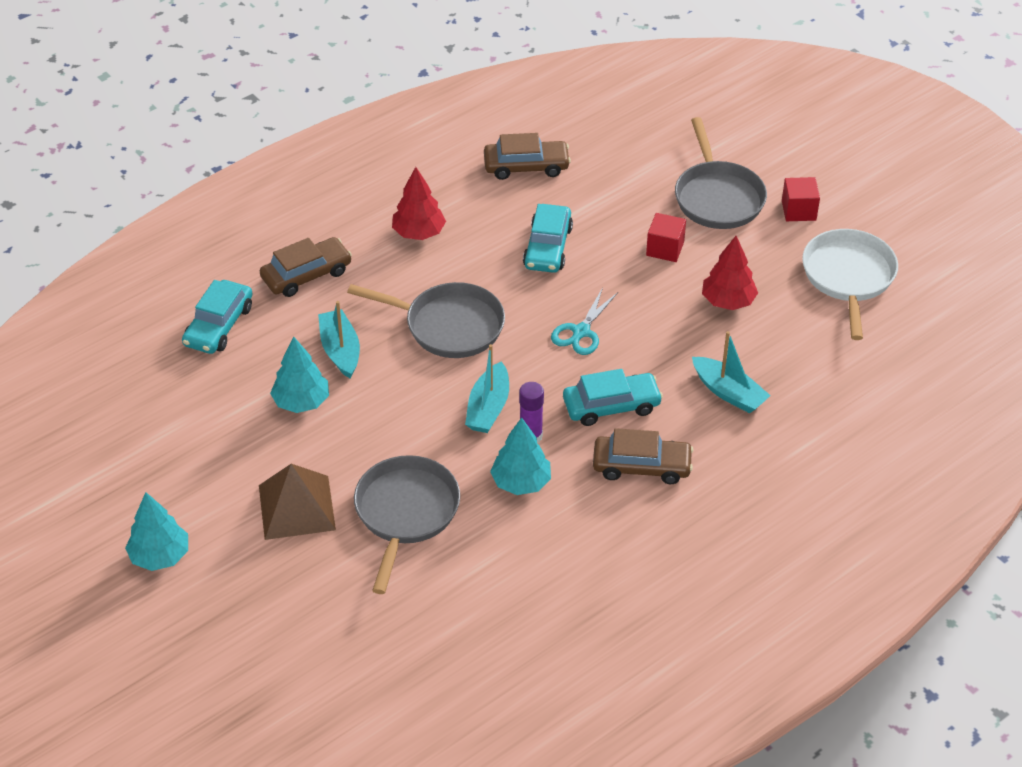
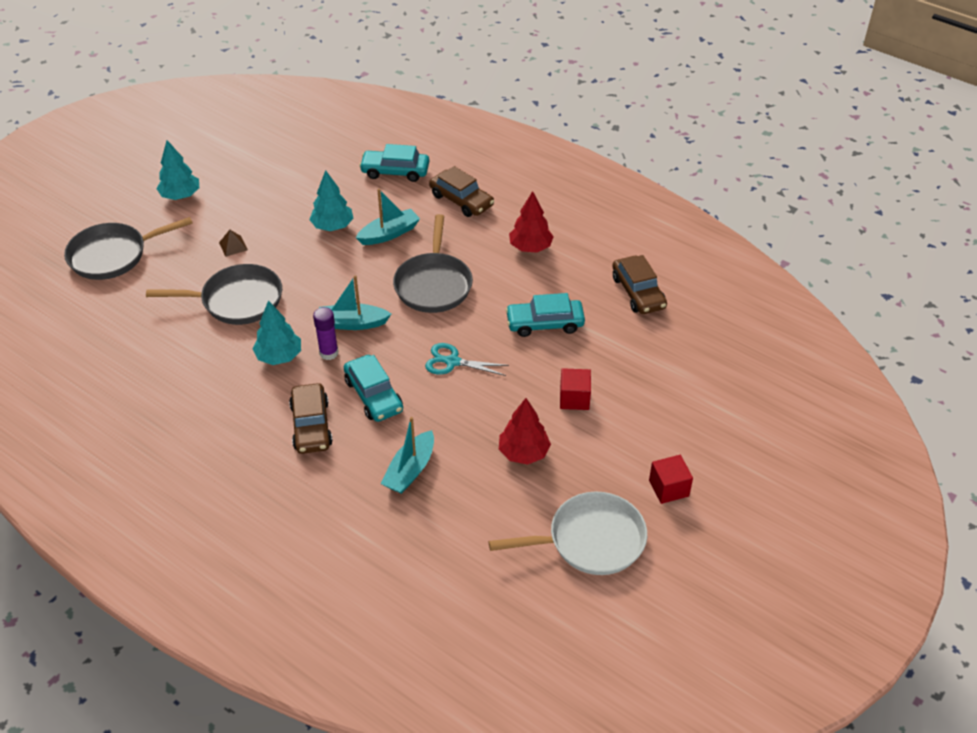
camera: 75 degrees right, 0 degrees up
brown pyramid [259,464,336,540] -> brown pyramid [219,230,248,257], size x0.46
grey pan [675,117,767,229] -> grey pan moved to [64,217,193,280]

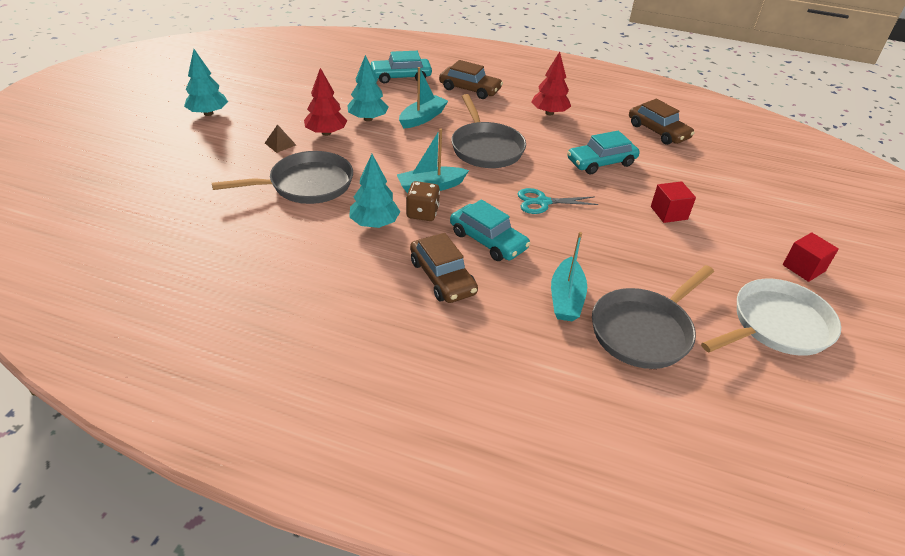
camera: 20 degrees left, 5 degrees down
grey pan [64,217,193,280] -> grey pan moved to [592,265,714,369]
purple glue stick [313,307,338,360] -> brown dice [406,181,440,221]
red tree [499,398,551,465] -> red tree moved to [304,68,347,136]

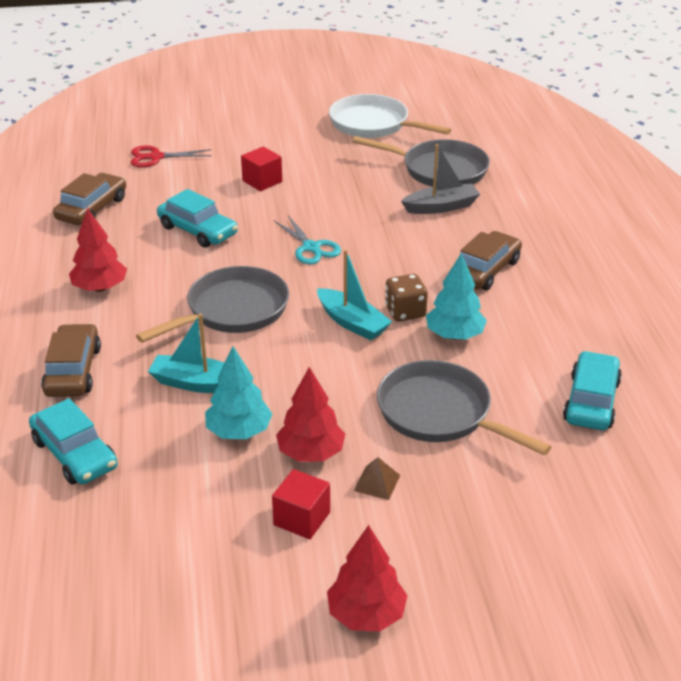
camera: 115 degrees left, 5 degrees down
turquoise tree [184,49,228,116] -> red tree [327,525,408,632]
turquoise car [450,199,530,261] -> turquoise car moved to [563,351,622,430]
turquoise boat [551,232,587,321] -> grey boat [401,144,480,214]
red cube [783,232,839,282] -> red cube moved to [272,469,330,540]
none -> red scissors [131,145,212,168]

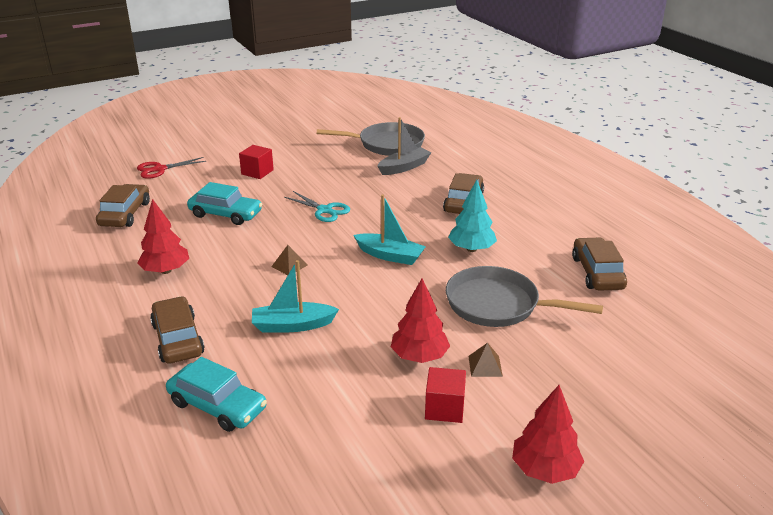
camera: 20 degrees left, 5 degrees down
grey pan [136,266,289,343] -> brown pyramid [271,245,307,275]
turquoise tree [205,346,272,439] -> none
white pan [329,94,451,138] -> none
brown dice [385,274,428,322] -> none
turquoise car [563,351,622,430] -> brown car [572,237,627,291]

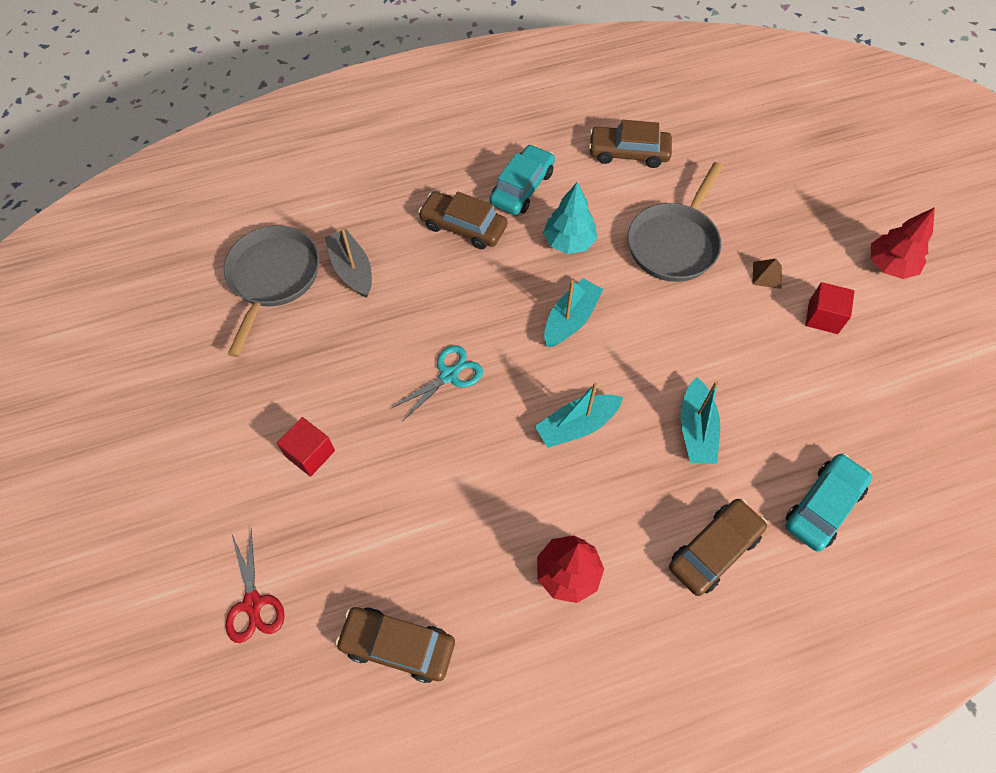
camera: 80 degrees left, 30 degrees up
brown car [150,296,205,364] -> brown car turned 150 degrees clockwise [669,499,767,596]
turquoise car [187,182,262,225] -> turquoise car moved to [490,144,555,215]
brown pyramid [271,245,307,275] -> turquoise boat [535,382,623,448]
red tree [391,278,450,363] -> none

